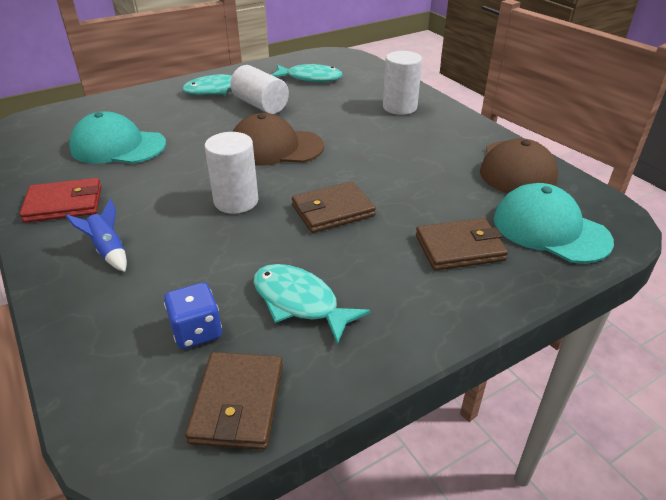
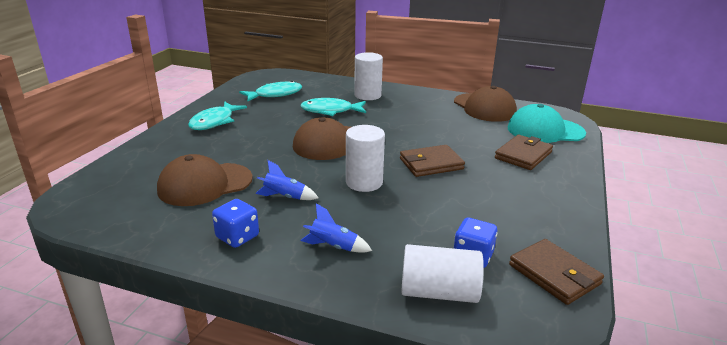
camera: 40 degrees left, 10 degrees down
red wallet [20,178,101,223] -> blue dice [212,199,259,248]
turquoise cap [69,111,166,164] -> brown cap [157,154,253,206]
white cylinder [230,65,289,114] -> white cylinder moved to [401,244,484,303]
turquoise fish [253,264,371,345] -> turquoise fish moved to [300,98,366,116]
brown wallet [292,181,376,233] -> brown wallet turned 45 degrees clockwise [400,145,465,177]
none -> blue rocket [255,160,318,200]

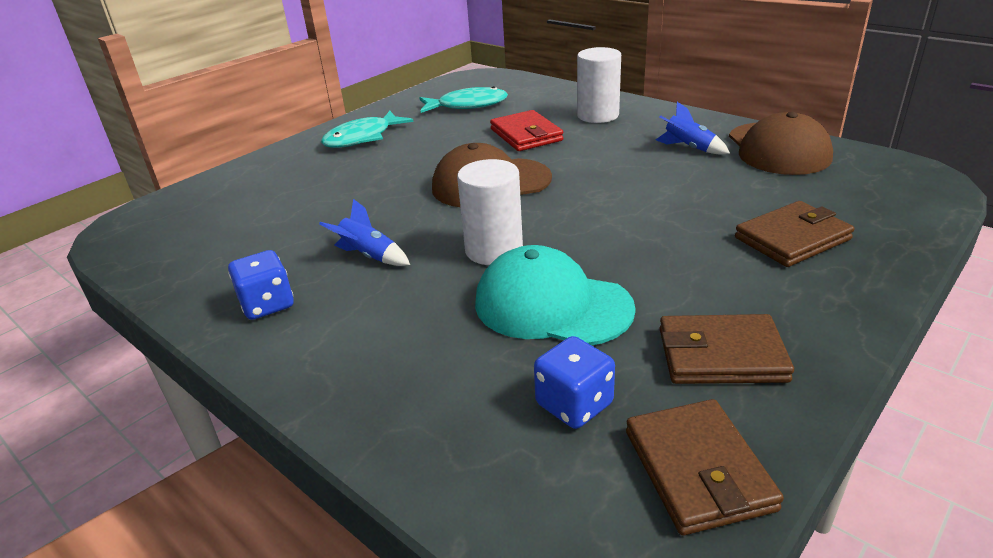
camera: 25 degrees right, 5 degrees up
brown cap [157,154,253,206] -> none
turquoise fish [300,98,366,116] -> red wallet [490,110,563,151]
blue rocket [300,203,372,253] -> blue rocket moved to [656,102,730,155]
brown wallet [400,145,465,177] -> brown wallet moved to [659,314,794,384]
white cylinder [401,244,484,303] -> none
turquoise cap [508,104,586,143] -> turquoise cap moved to [475,245,636,345]

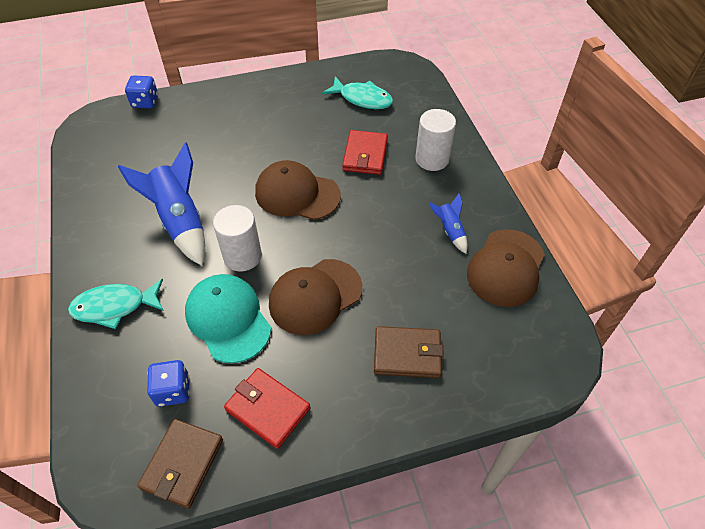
camera: 30 degrees right, 20 degrees up
blue dice [228,250,294,320] -> blue dice moved to [125,76,158,108]
blue rocket [319,199,410,266] -> blue rocket [118,142,205,266], size x2.02
turquoise fish [321,111,414,148] -> turquoise fish moved to [68,279,164,329]
brown wallet [659,314,794,384] -> red wallet [224,368,310,449]
none -> brown cap [269,259,362,335]

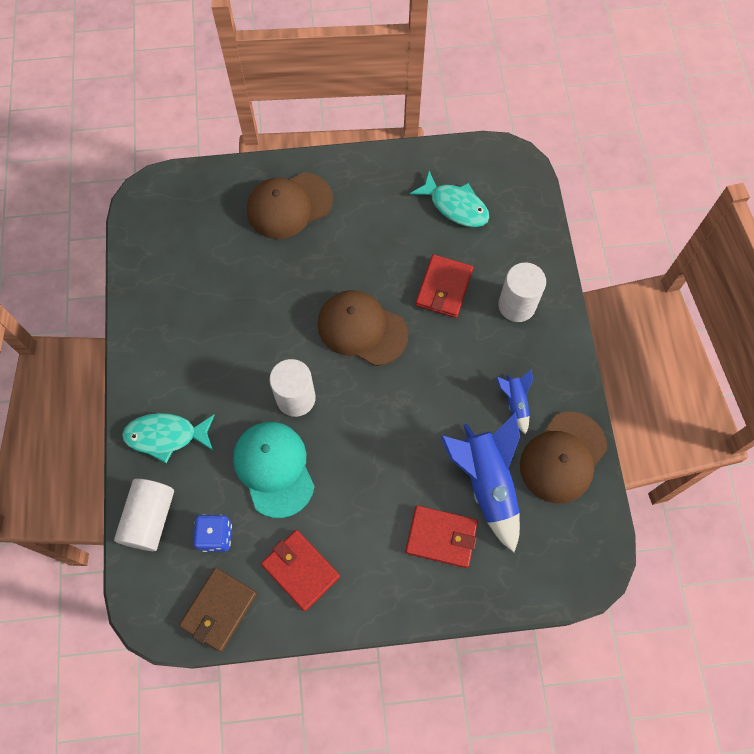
camera: 10 degrees right, 15 degrees up
blue rocket [118,142,205,266] -> blue rocket moved to [441,412,520,552]
blue dice [125,76,158,108] -> none
brown cap [269,259,362,335] -> brown cap moved to [247,172,333,239]
brown wallet [374,326,444,378] -> red wallet [405,505,478,568]
none -> white cylinder [114,479,174,551]

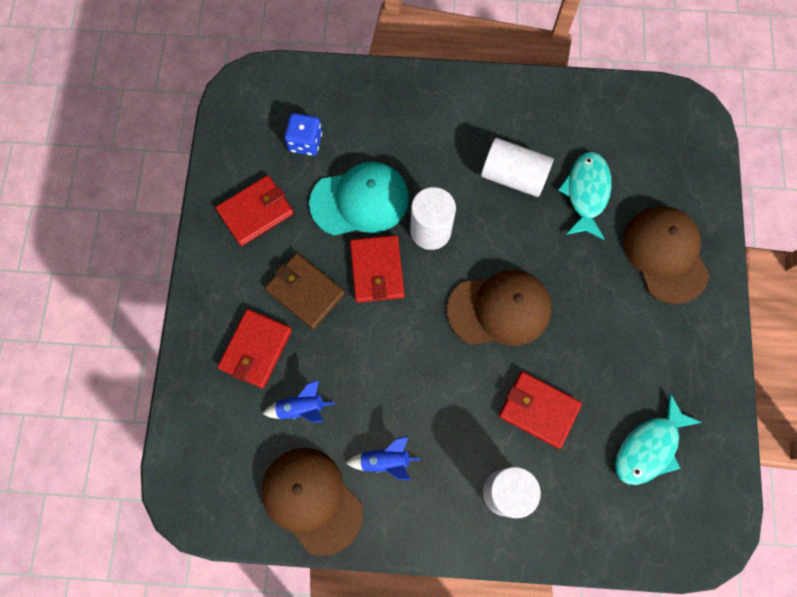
camera: 100 degrees right, 5 degrees up
white cylinder [114,479,174,551] -> white cylinder moved to [481,138,554,197]
turquoise fish [122,413,215,464] -> turquoise fish moved to [558,152,612,240]
brown wallet [179,568,257,652] -> brown wallet moved to [265,253,345,329]
brown cap [318,290,408,366] -> brown cap turned 45 degrees clockwise [447,270,552,346]
blue rocket [441,412,520,552] -> blue rocket [262,380,335,423], size x0.49
none -> red wallet [350,235,405,303]

